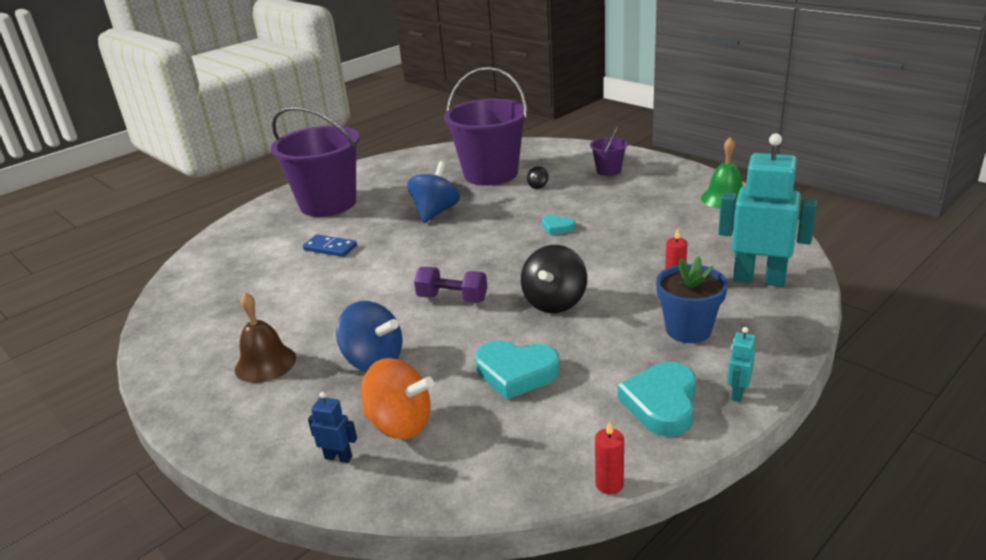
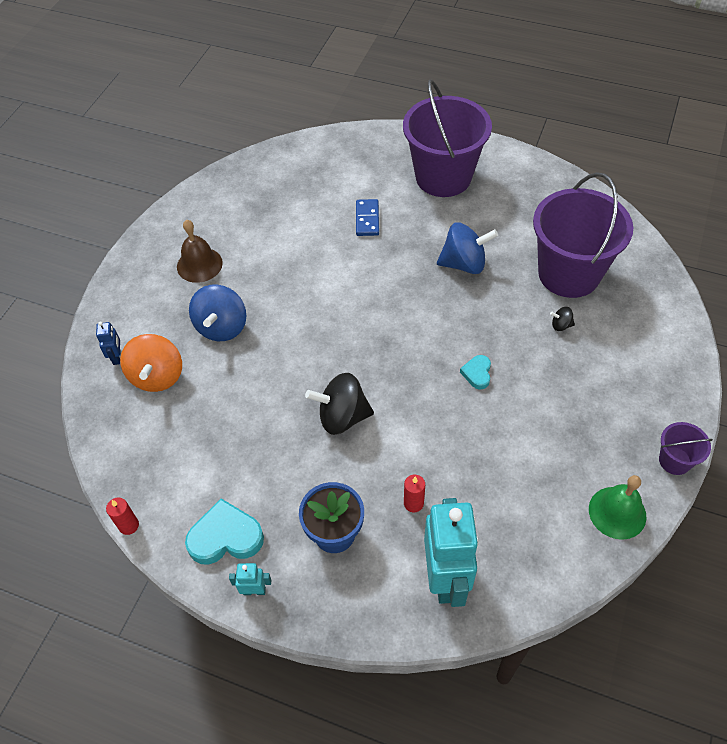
camera: 65 degrees right, 25 degrees up
purple dumbbell [414,267,487,303] -> none
turquoise heart [475,341,560,400] -> none
purple bucket [590,126,628,176] -> purple bucket moved to [659,422,713,475]

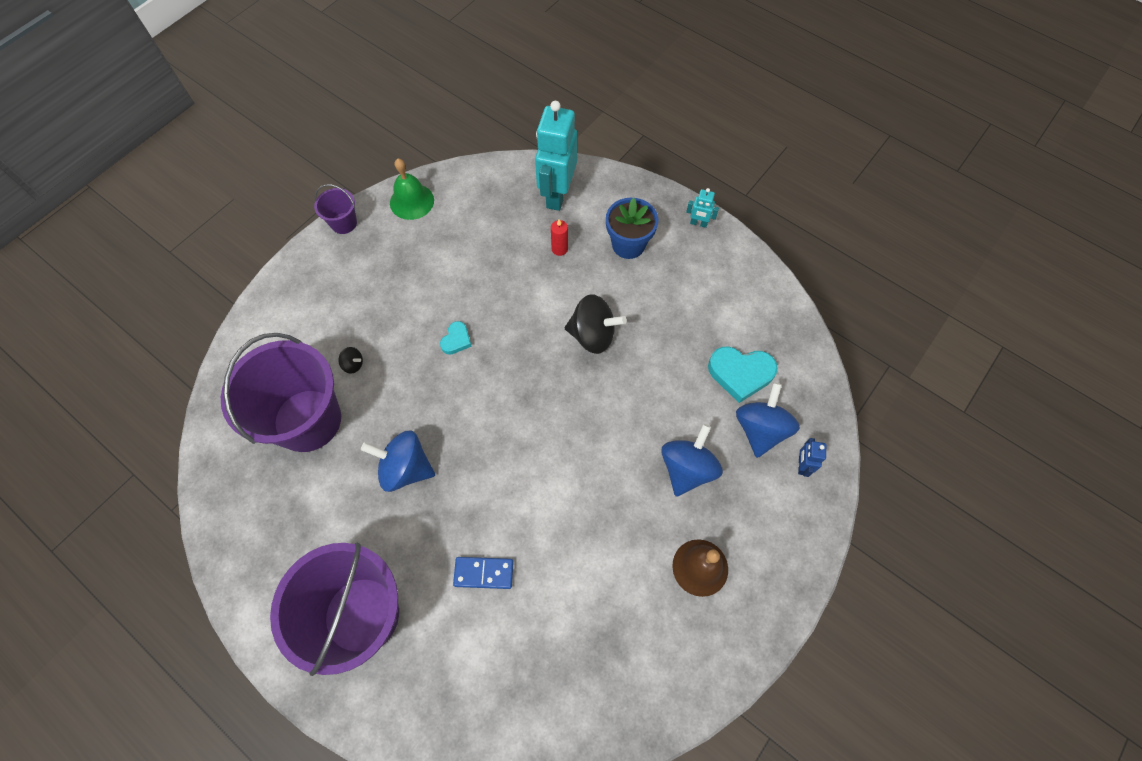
camera: 165 degrees left, 10 degrees up
red candle [106,498,139,535] -> none
orange spinning top [120,334,182,392] -> blue spinning top [736,382,800,458]
turquoise heart [185,499,264,565] -> turquoise heart moved to [708,346,778,403]
blue domino [356,199,379,236] -> blue domino turned 75 degrees clockwise [453,557,514,589]

